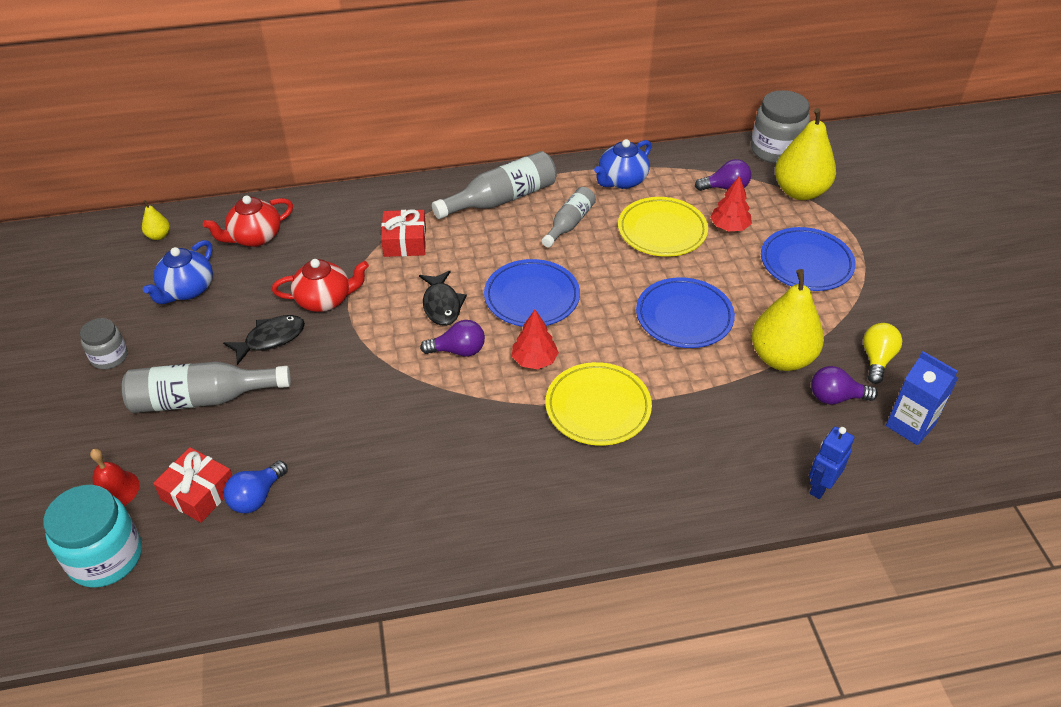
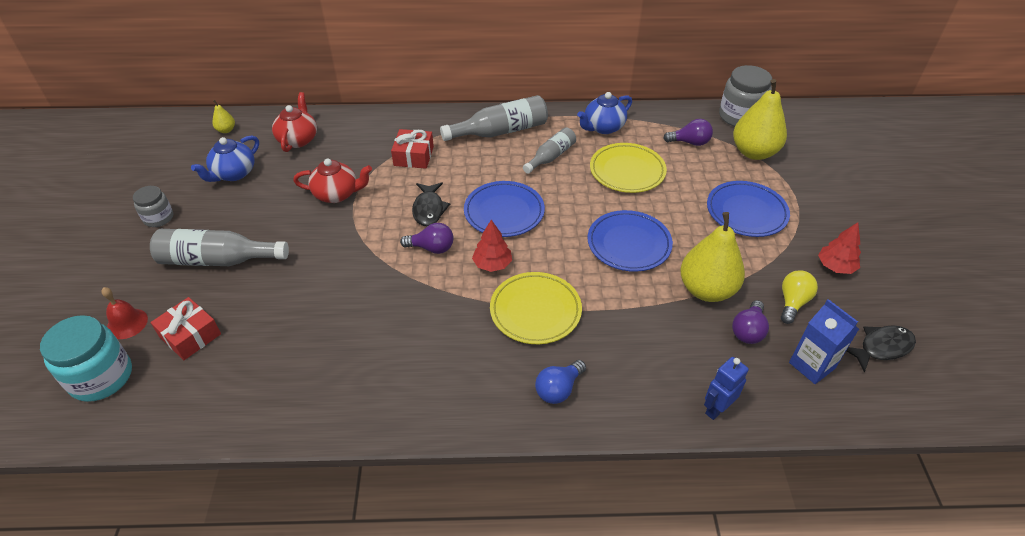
camera: 10 degrees right, 0 degrees up
red teapot [203,195,293,247] -> red teapot turned 120 degrees clockwise [272,92,317,152]
black fish [223,315,305,365] -> black fish moved to [846,325,916,372]
blue light bulb [224,460,288,513] -> blue light bulb moved to [535,360,586,404]
red tree [710,176,752,231] -> red tree moved to [818,222,861,274]
purple light bulb [811,366,878,404] -> purple light bulb turned 75 degrees counterclockwise [732,300,769,344]

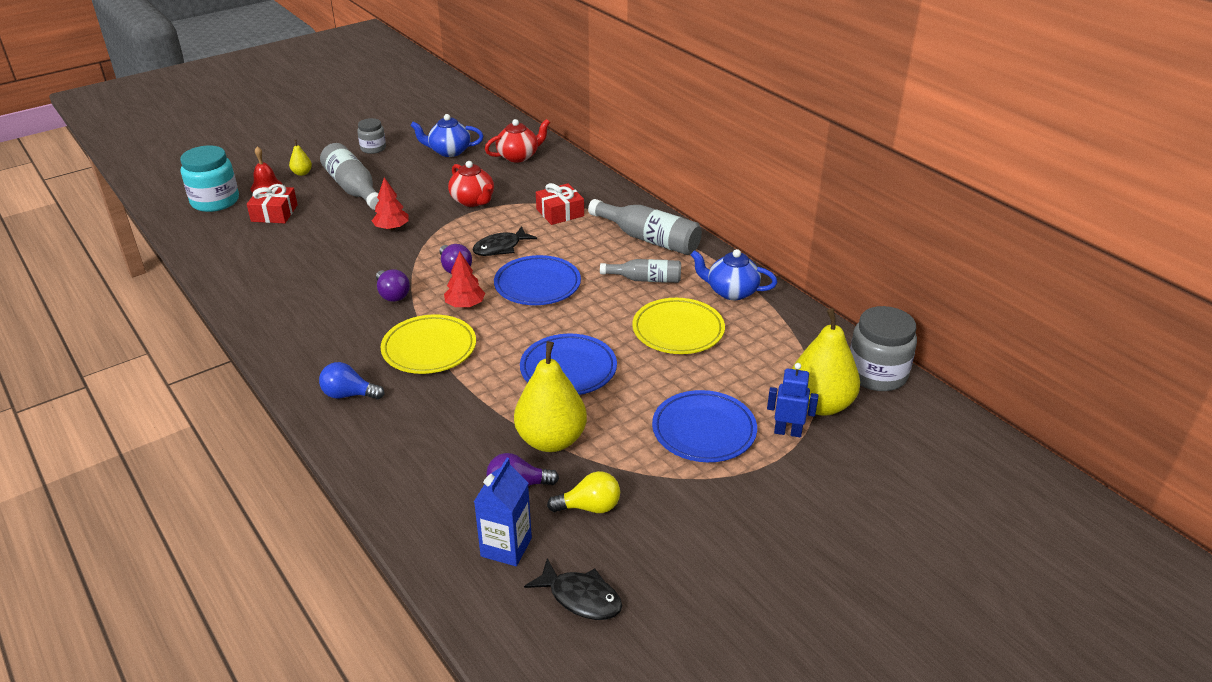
camera: 55 degrees right, 10 degrees down
yellow pear [212,100,235,133] -> yellow pear moved to [289,140,312,176]
purple light bulb [663,119,713,146] -> purple light bulb moved to [376,269,410,302]
blue robot [704,357,749,420] -> blue robot moved to [767,363,818,438]
red tree [818,222,861,274] -> red tree moved to [372,177,409,230]

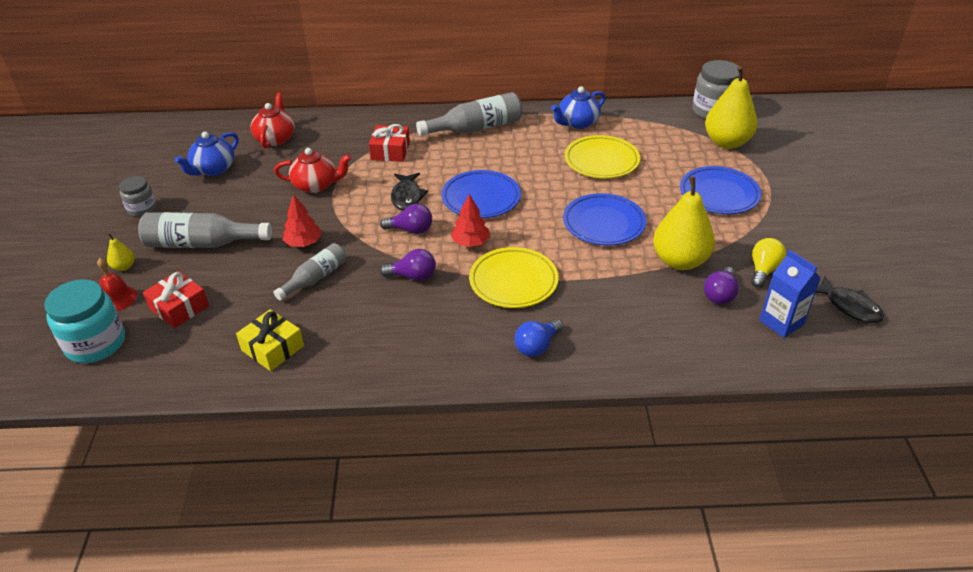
camera: 55 degrees left, 5 degrees up
black fish [524,558,622,620] -> black fish turned 75 degrees clockwise [816,276,884,323]
grey bottle [600,259,681,283] -> grey bottle moved to [274,243,347,301]
blue robot [767,363,818,438] -> none
none -> yellow gift [236,309,304,371]

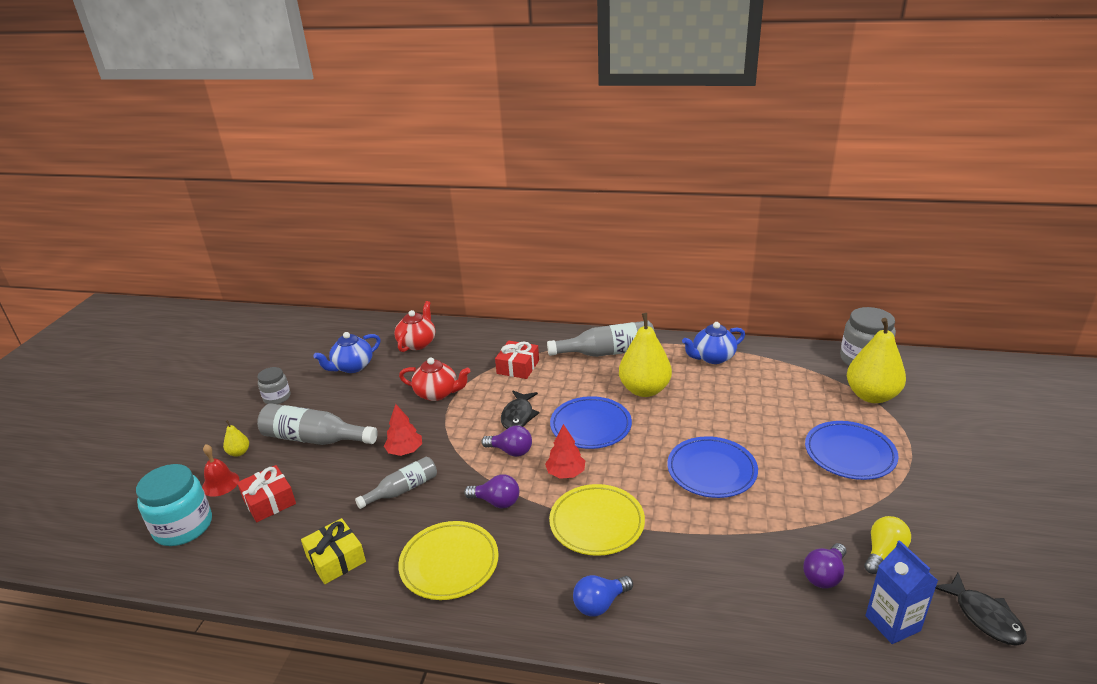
camera: 15 degrees right, 10 degrees down
yellow plate [565,135,640,178] -> yellow plate moved to [398,521,499,600]
yellow pear [653,177,715,270] -> yellow pear moved to [619,313,672,397]

